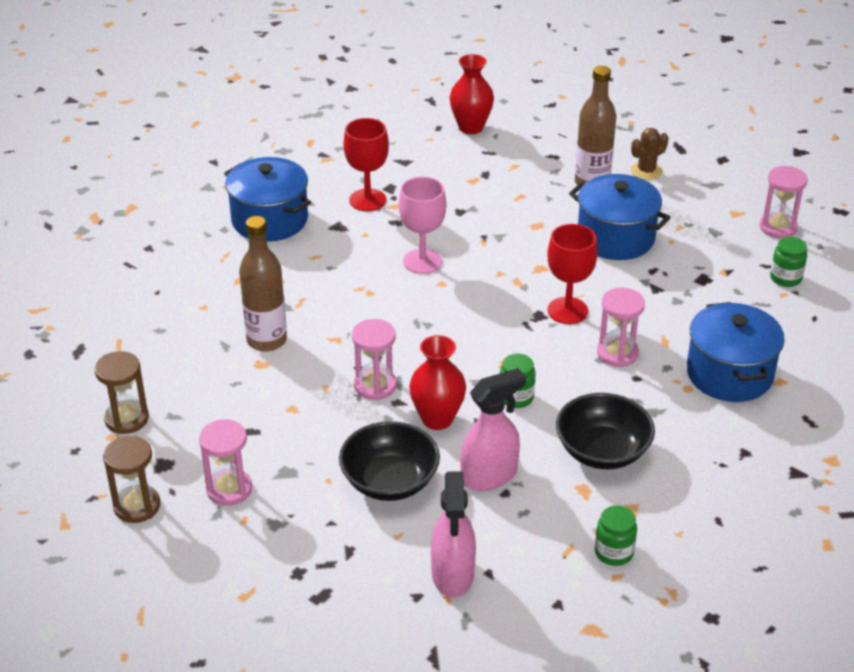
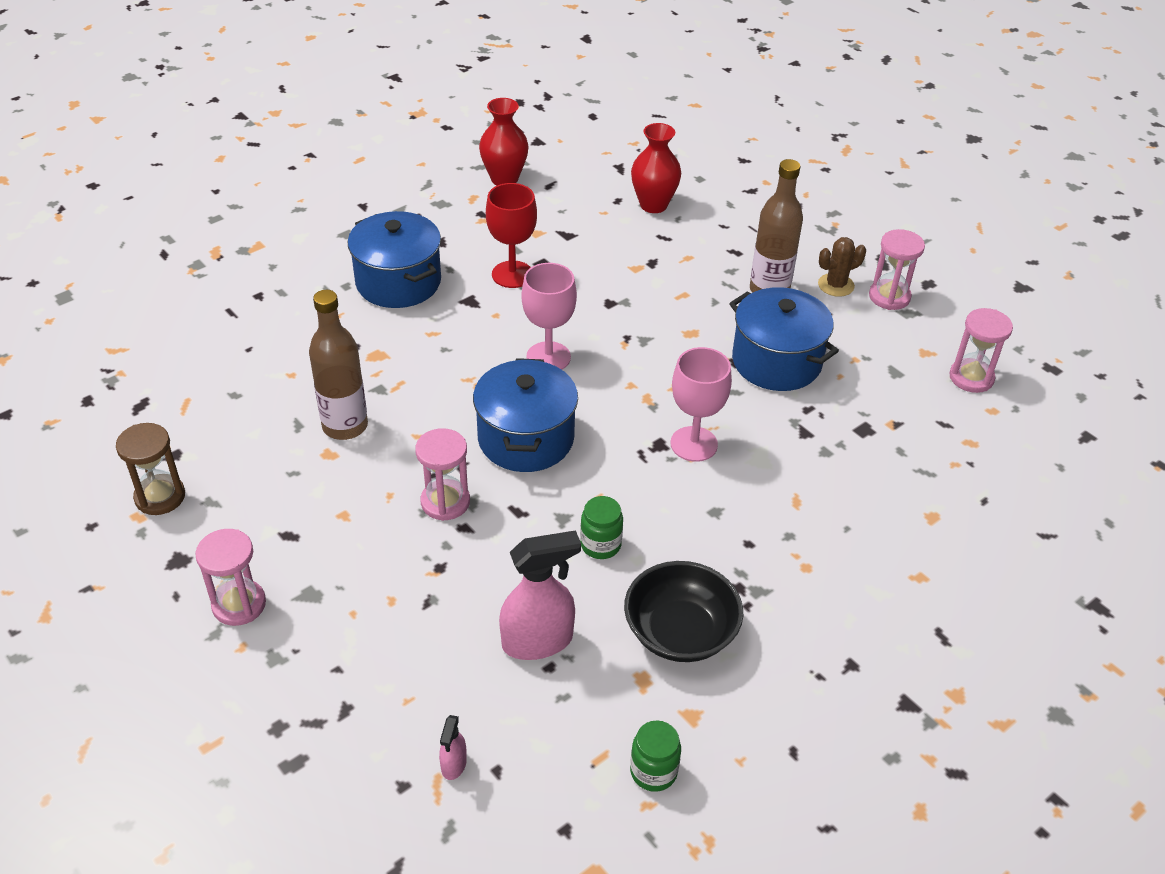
camera: 10 degrees right, 5 degrees up
brown hourglass [103,436,160,523] -> none
black bowl [339,421,440,501] -> none
red vase [409,335,466,430] -> red vase moved to [479,98,529,186]
pink spray bottle [431,471,476,598] -> pink spray bottle [439,715,467,780], size x0.47
red goblet [547,224,598,324] -> pink goblet [670,347,732,462]
pink hourglass [597,288,645,367] -> pink hourglass moved to [869,229,925,310]
blue pot [687,302,785,402] -> blue pot moved to [473,358,578,472]
green jar [770,237,807,287] -> none

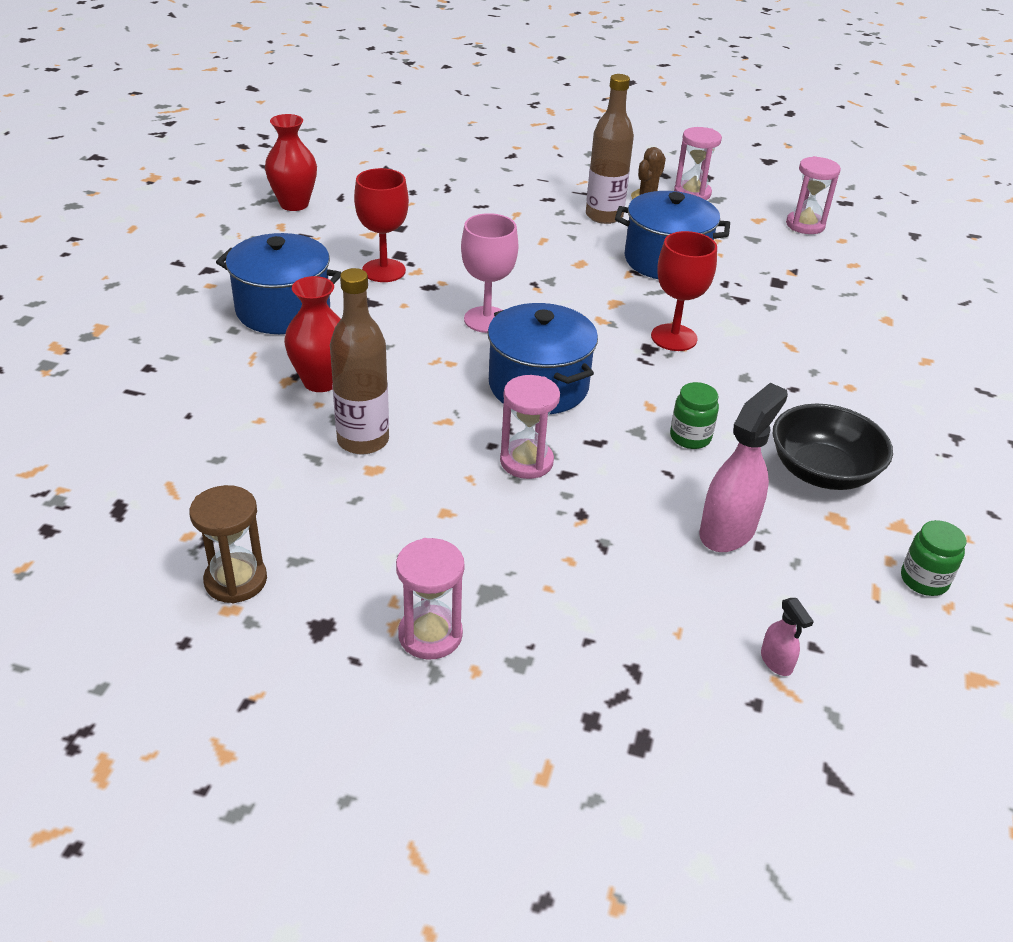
camera: 35 degrees left, 5 degrees down
red vase [631,123,681,213] -> red vase moved to [284,276,341,392]
pink goblet [670,347,732,462] -> red goblet [651,231,717,351]

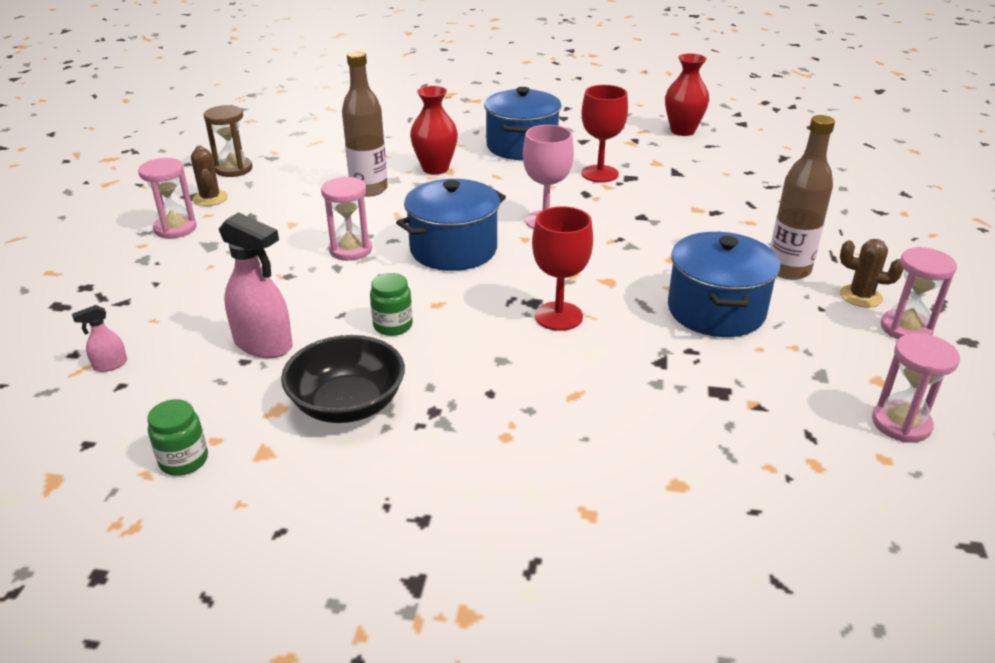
camera: 85 degrees right, 5 degrees down
none -> brown cactus [191,145,228,206]

